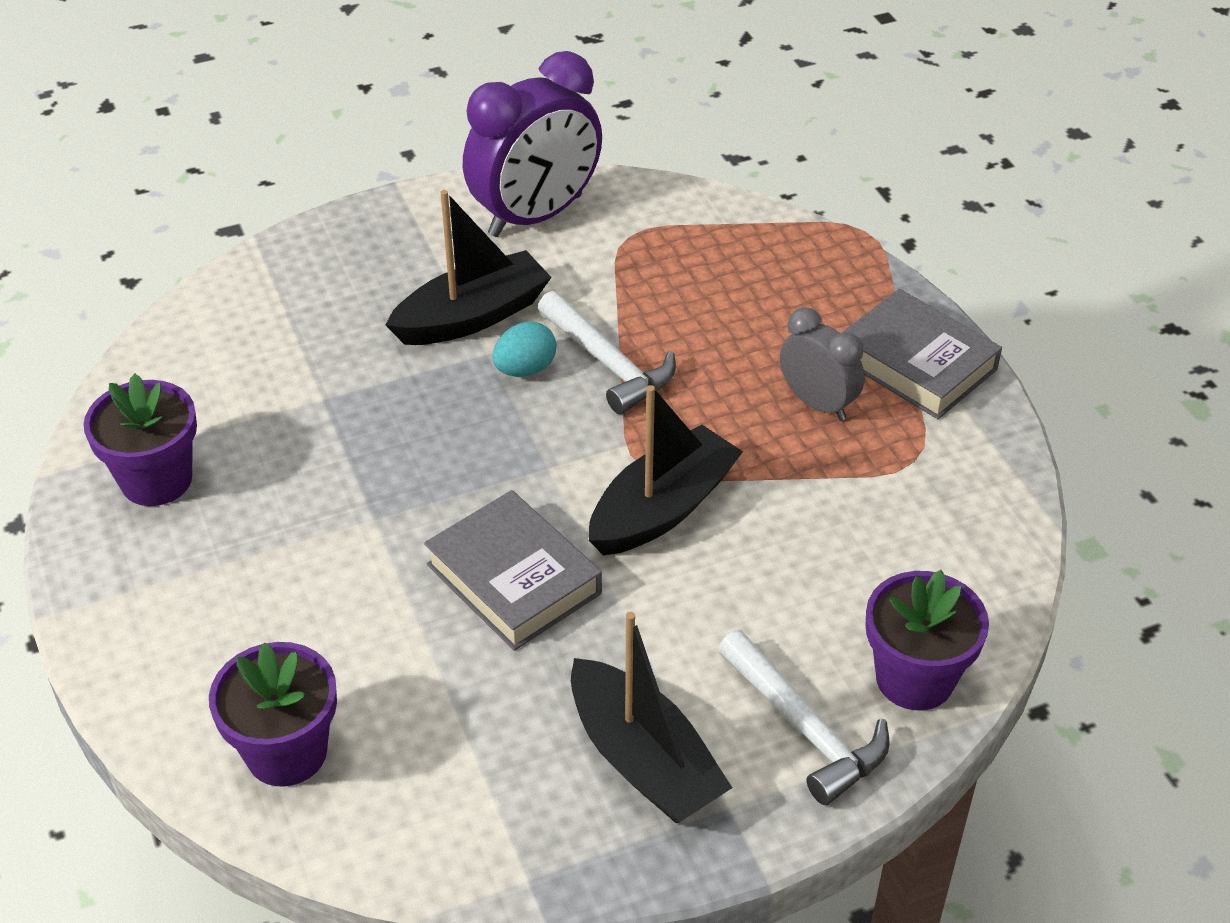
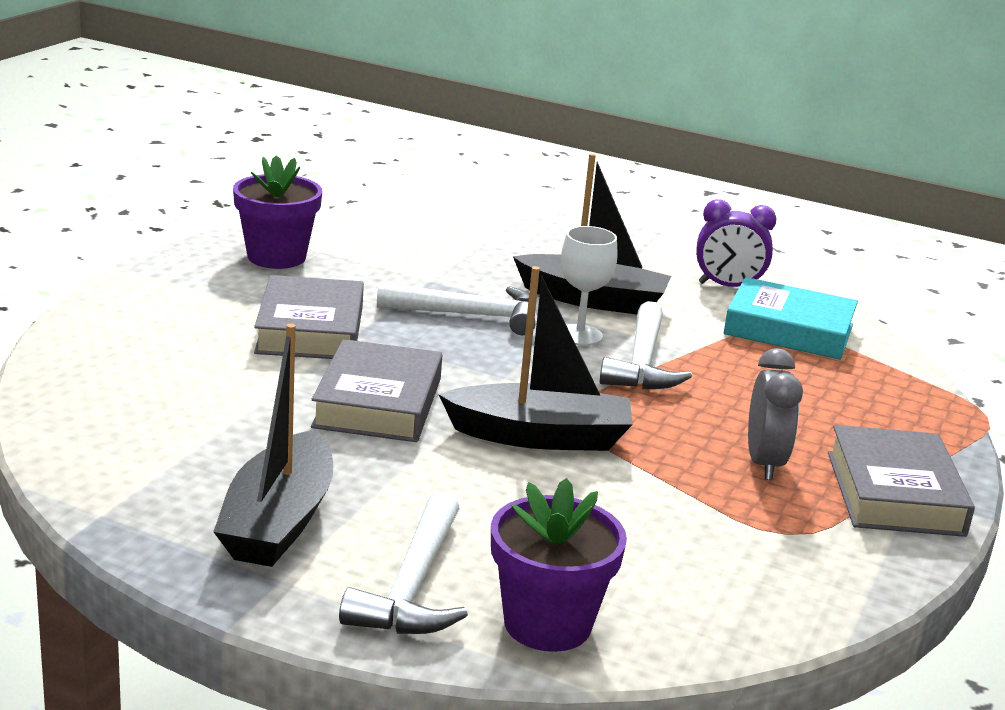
camera: 45 degrees right, 20 degrees down
purple flower pot [209,642,337,787] -> none
purple clock [463,51,602,237] -> purple clock [696,199,777,287], size x0.56
turquoise egg [492,321,556,377] -> white goblet [561,226,617,346]
none -> grey book [254,275,364,359]
none -> white hammer [377,282,535,335]
none -> turquoise book [724,277,858,360]

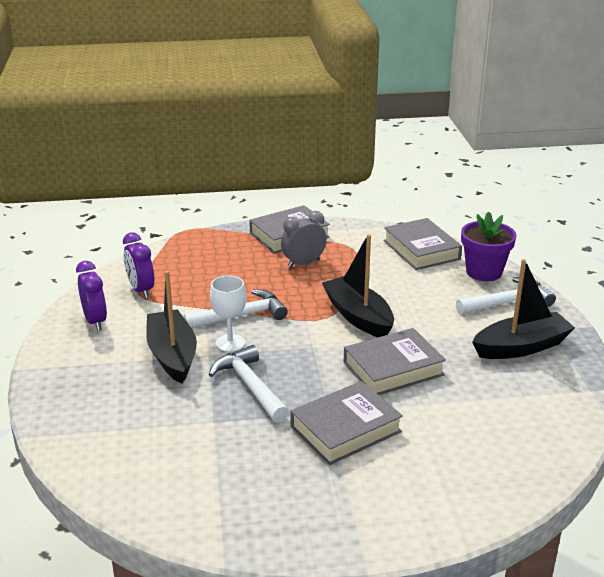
camera: 120 degrees left, 5 degrees up
purple flower pot [233,155,322,269] -> none
turquoise book [724,277,858,360] -> purple clock [123,232,154,298]
none -> grey book [383,218,462,270]

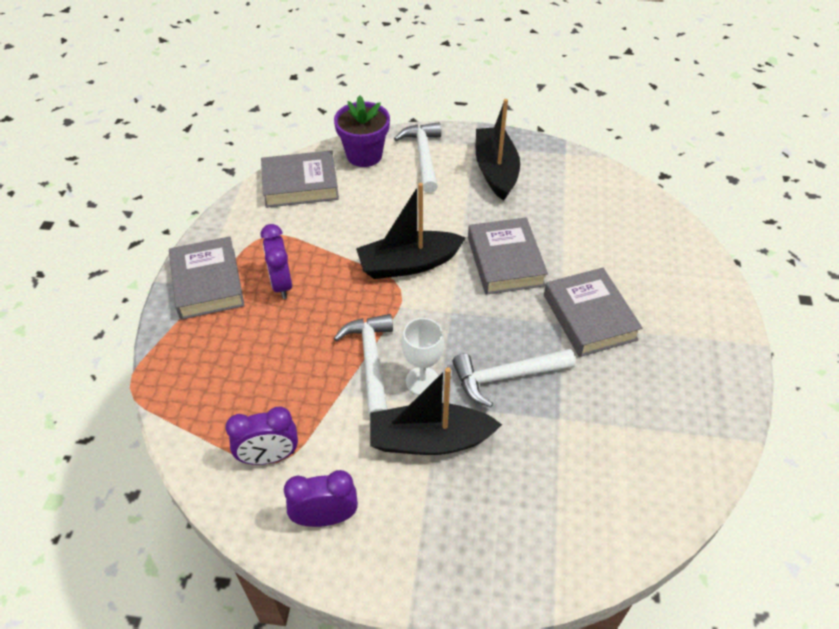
camera: 75 degrees left, 20 degrees up
grey clock [281,211,327,268] -> purple clock [261,224,292,299]

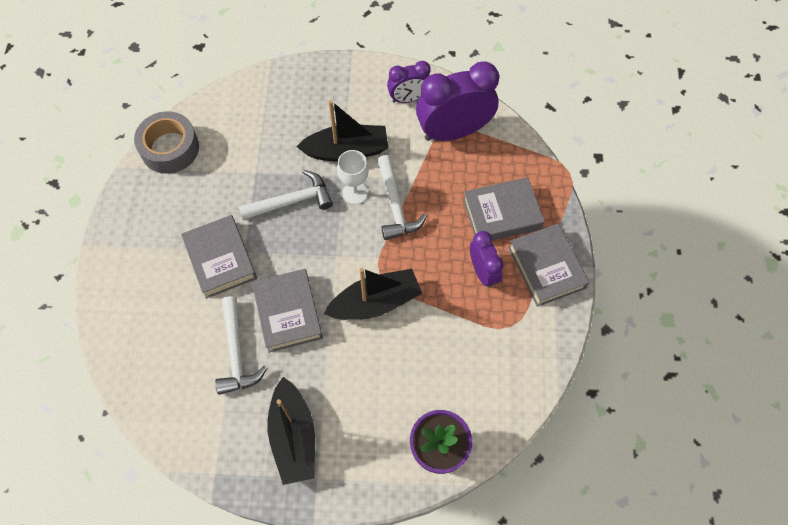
camera: 175 degrees right, 15 degrees up
purple clock [225,407,298,465] -> purple clock [416,61,499,141], size x1.78
grey book [261,150,339,208] -> grey book moved to [463,177,545,241]
white hammer [394,122,441,193] -> white hammer moved to [215,296,267,395]
none -> grey tape [134,111,199,174]

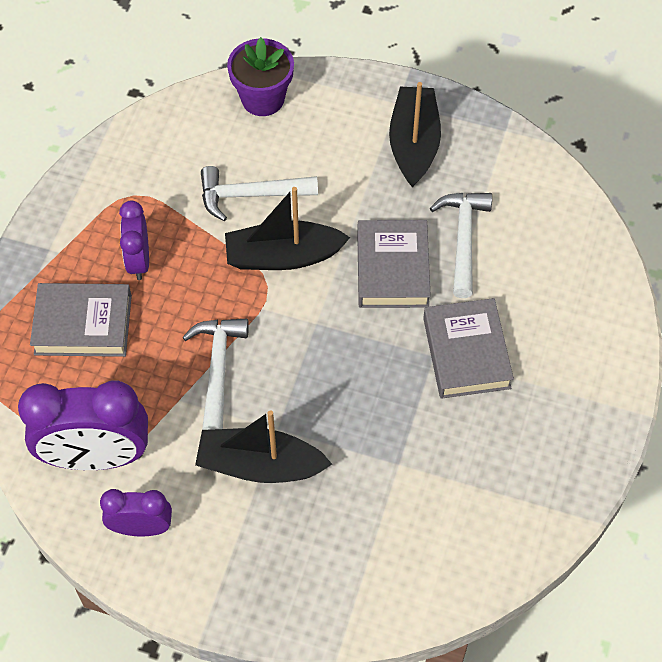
camera: 165 degrees left, 5 degrees down
grey tape [134,111,199,174] -> none
white hammer [239,170,333,220] -> white hammer moved to [201,166,318,221]
white goblet [337,150,369,204] -> none
grey book [508,224,589,307] -> none

